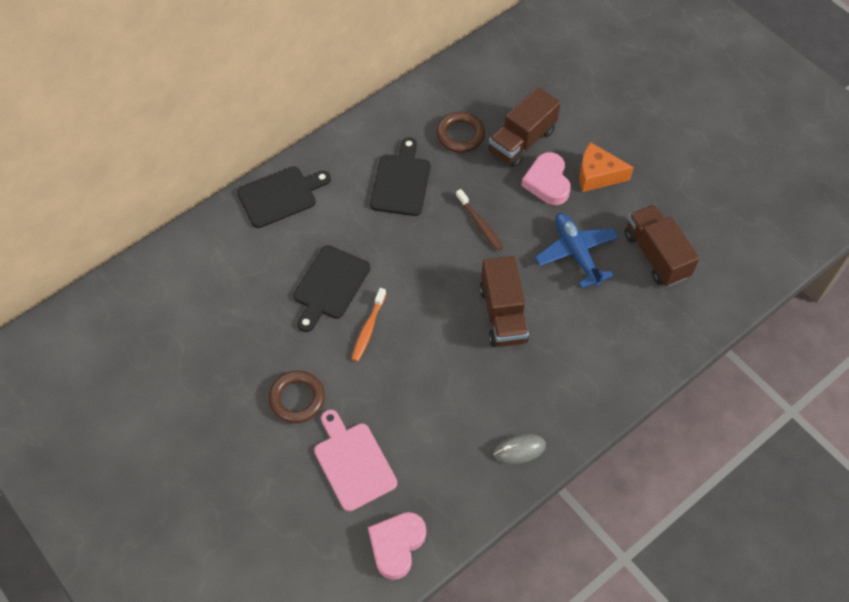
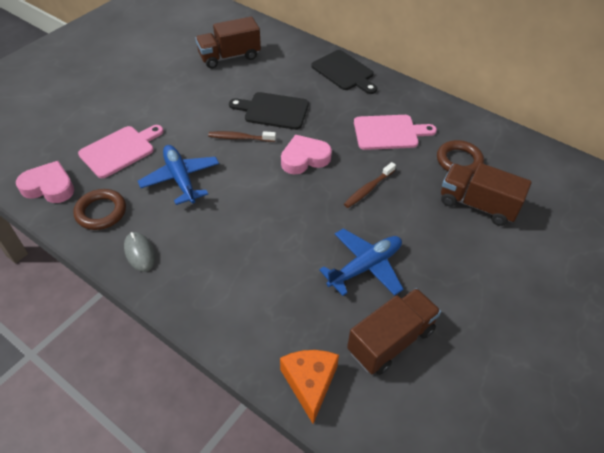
camera: 75 degrees right, 10 degrees down
brown ring [269,371,325,423] -> brown ring moved to [73,189,126,230]
orange toothbrush [352,288,386,362] -> brown toothbrush [208,131,276,142]
black cutting board [370,137,430,216] -> pink cutting board [354,115,437,150]
brown truck [480,256,529,347] -> brown truck moved to [195,16,261,69]
pink heart [521,152,571,205] -> pink heart moved to [281,135,332,175]
orange cheese [579,142,634,192] -> orange cheese moved to [280,350,339,424]
none -> blue plane [138,145,219,205]

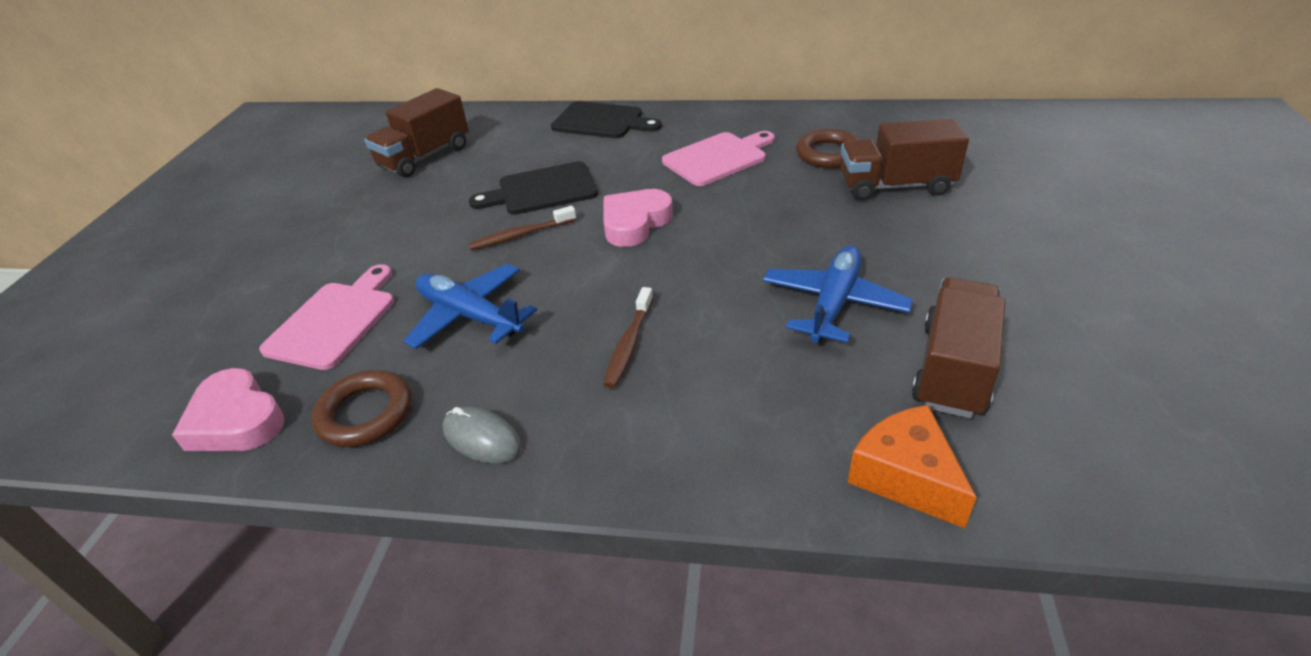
camera: 25 degrees left, 10 degrees down
pink heart [16,161,74,203] -> pink heart turned 120 degrees counterclockwise [172,368,285,451]
brown toothbrush [344,162,396,208] -> brown toothbrush moved to [603,287,653,388]

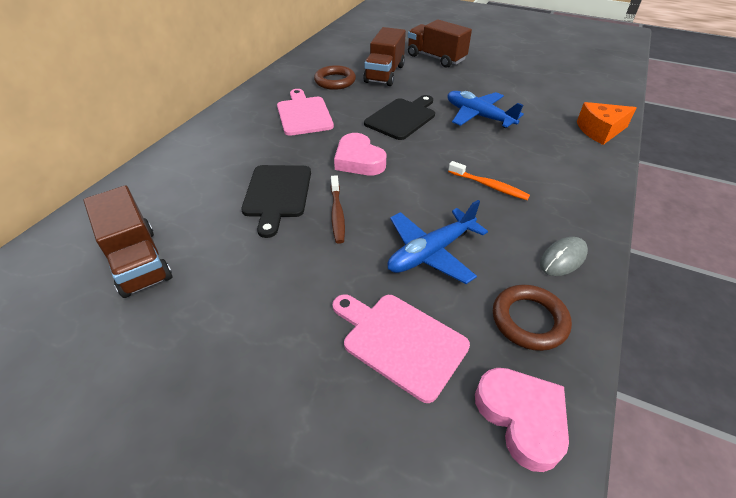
camera: 75 degrees left, 5 degrees up
pink heart [172,368,285,451] -> pink heart turned 90 degrees counterclockwise [475,368,569,472]
black cutting board [551,101,662,138] -> black cutting board moved to [364,95,435,140]
brown toothbrush [603,287,653,388] -> orange toothbrush [448,161,530,200]
brown truck [912,278,1006,418] -> brown truck moved to [408,19,472,68]

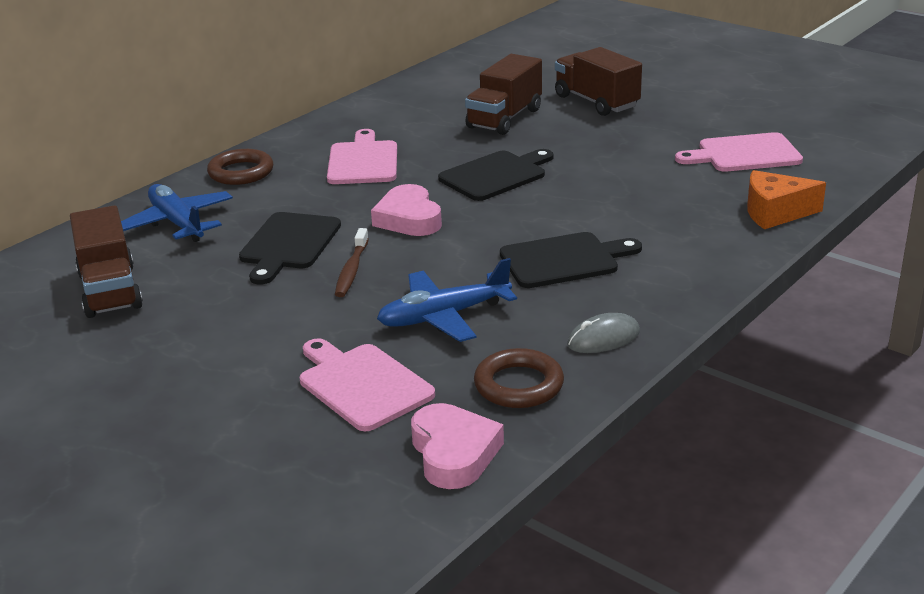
camera: 15 degrees right, 15 degrees down
brown ring [314,65,356,90] -> brown ring moved to [207,149,273,185]
blue plane [448,91,524,128] -> blue plane moved to [121,184,233,242]
orange toothbrush [448,161,530,200] -> black cutting board [500,232,642,288]
none -> pink cutting board [675,132,803,172]

